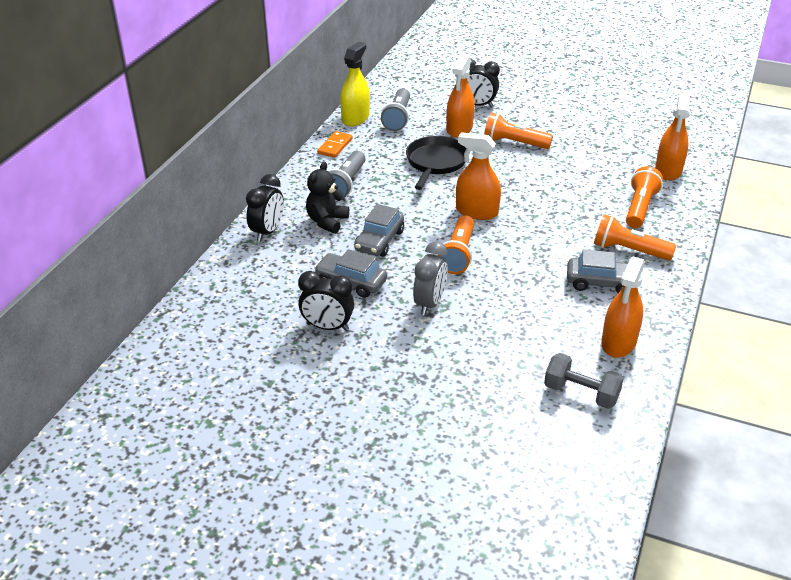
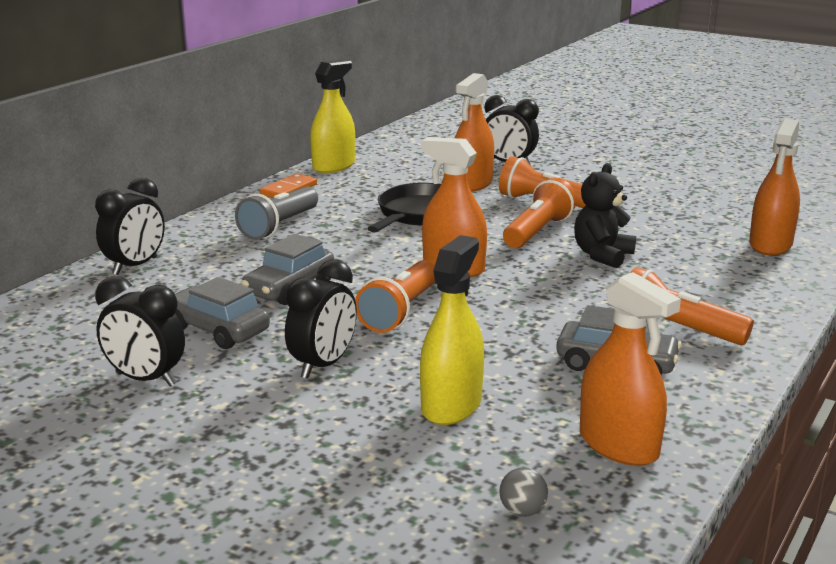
camera: 10 degrees right, 15 degrees down
black teddy bear [306,162,349,234] -> black teddy bear moved to [574,163,636,268]
grey flashlight [381,88,410,131] -> none
grey clock [413,242,448,315] -> black clock [285,259,357,379]
grey dumbbell [544,353,624,409] -> grey ball [499,467,548,517]
orange spray bottle [601,256,645,358] -> orange spray bottle turned 75 degrees counterclockwise [580,272,681,466]
orange flashlight [626,166,663,228] -> orange flashlight moved to [503,178,577,248]
none -> yellow spray bottle [420,235,484,425]

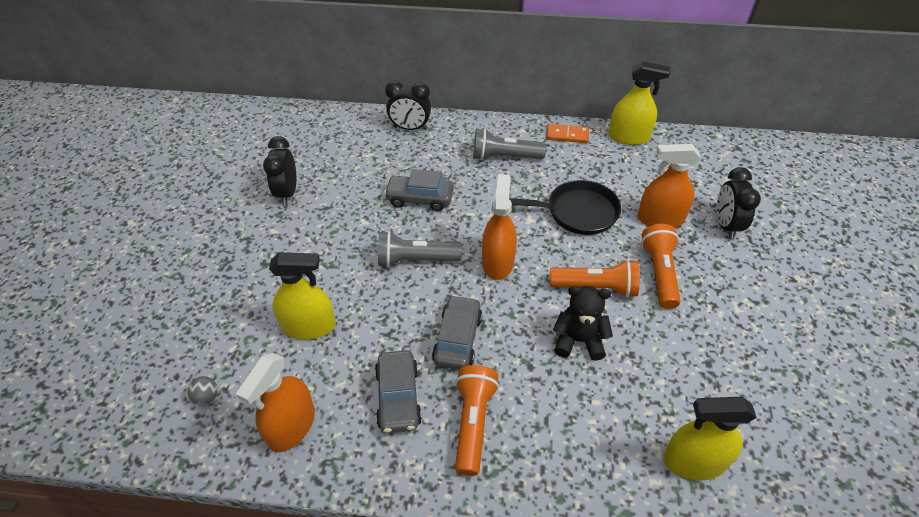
camera: 65 degrees right, 25 degrees up
grey car [175,277,270,349] -> grey car moved to [432,295,483,370]
black clock [285,259,357,379] -> none
orange flashlight [355,260,435,333] -> grey flashlight [378,231,462,268]
orange spray bottle [749,119,800,255] -> yellow spray bottle [663,397,757,481]

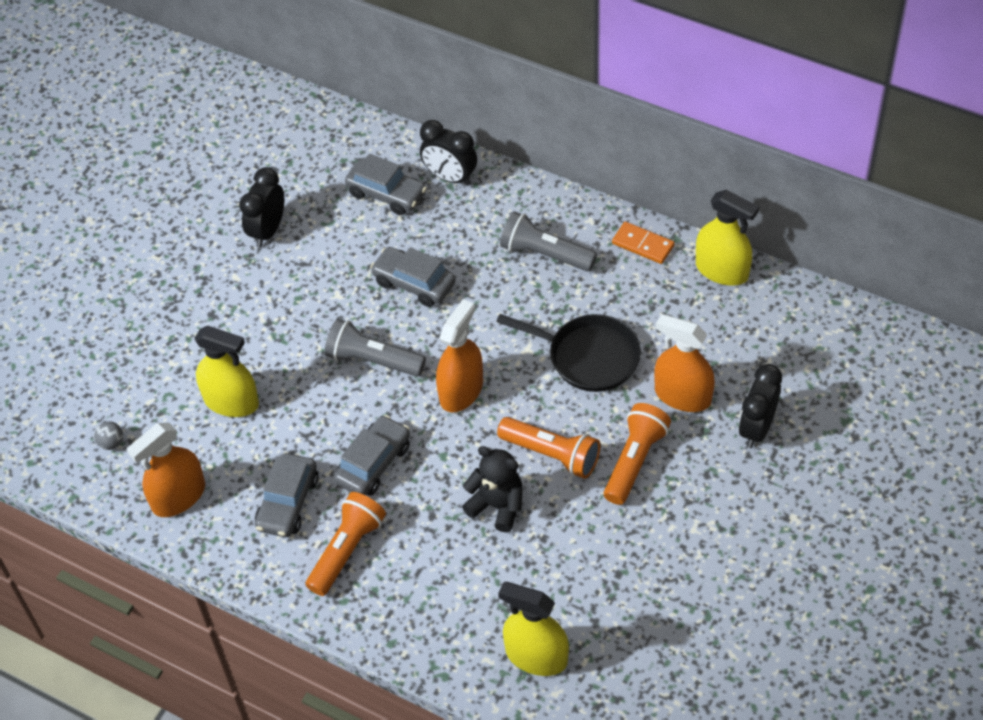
camera: 25 degrees right, 5 degrees up
none -> grey car [345,154,427,215]

